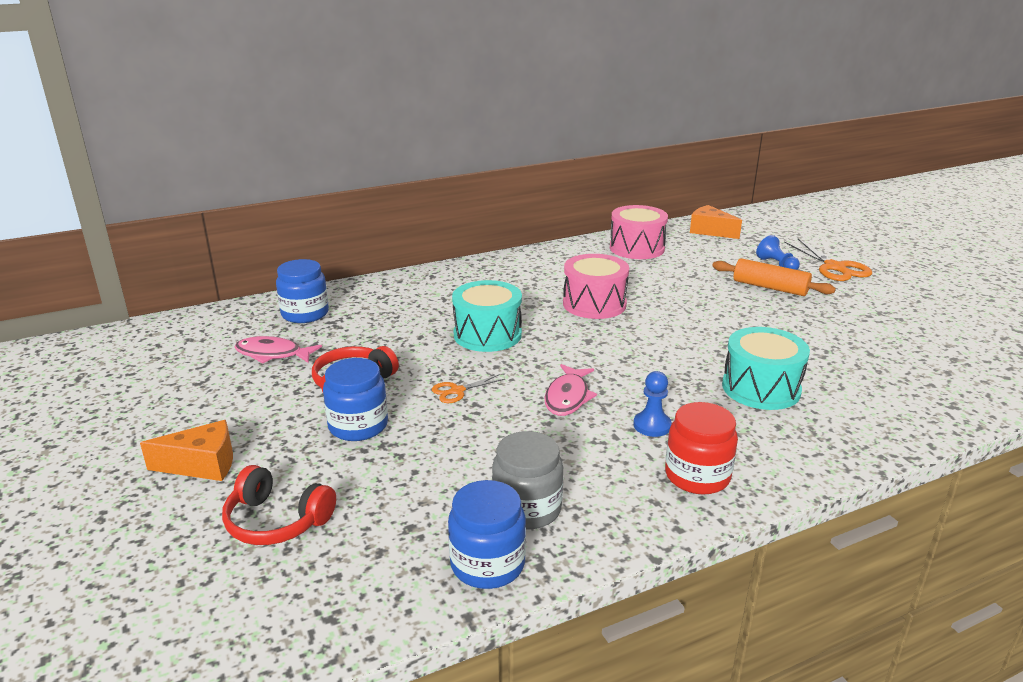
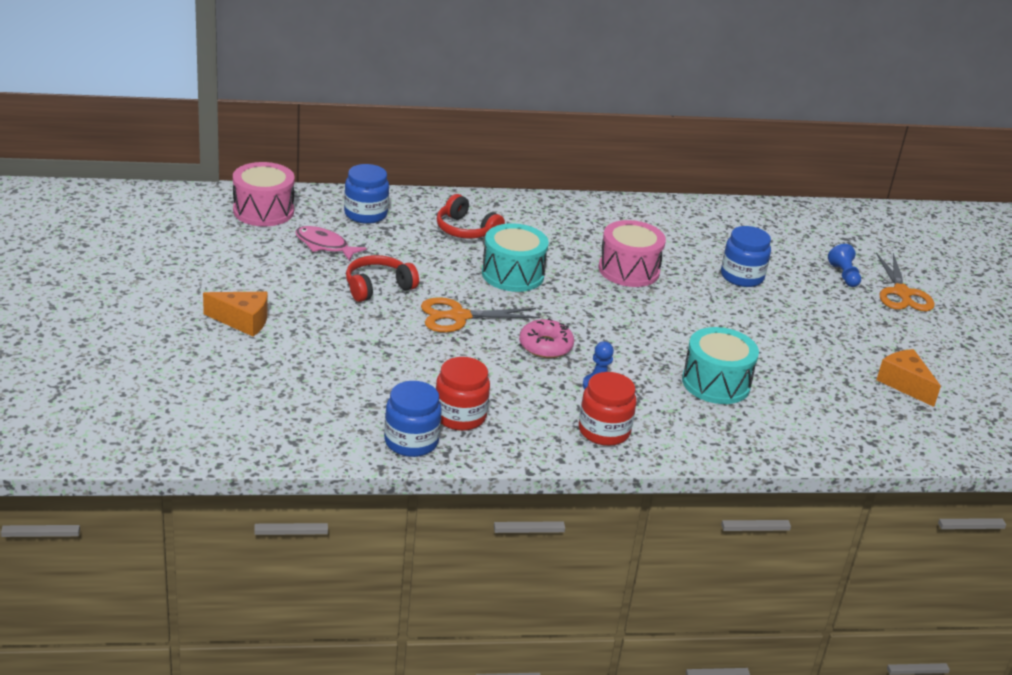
camera: 15 degrees right, 5 degrees up
red headphones [222,465,336,545] -> red headphones moved to [437,194,505,239]
blue jar [323,358,388,441] -> blue jar moved to [721,226,771,287]
orange scissors [432,374,505,403] -> orange scissors [421,297,540,333], size x1.83
grey jar [492,431,563,530] -> red jar [436,357,490,431]
pink fish [544,364,597,416] -> pink donut [519,318,574,358]
pink drum [610,205,668,259] -> pink drum moved to [233,162,295,226]
orange cheese [690,205,742,239] -> orange cheese moved to [877,349,941,407]
orange rolling pin [712,258,836,296] -> none

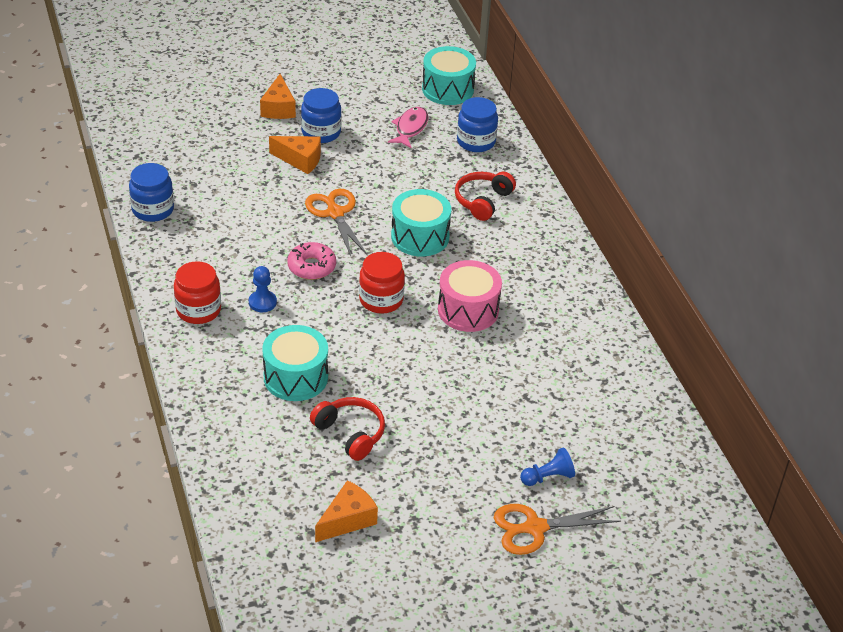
camera: 80 degrees right, 10 degrees up
pink drum [233,162,295,226] -> turquoise drum [422,46,476,105]
red headphones [346,255,419,302] -> red headphones moved to [310,397,385,461]
red jar [436,357,490,431] -> red jar moved to [359,252,405,314]
blue jar [721,226,771,287] -> blue jar moved to [301,88,341,143]
none -> orange cheese [269,136,321,174]

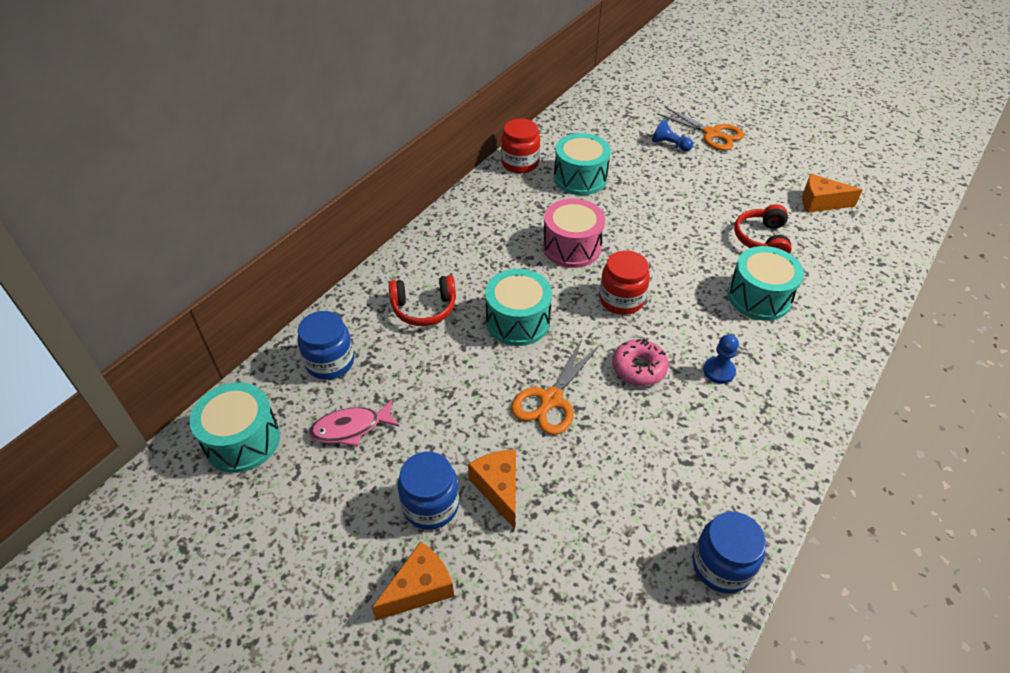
camera: 125 degrees left, 5 degrees up
red jar [174,261,221,324] -> red jar moved to [501,119,540,173]
none -> turquoise drum [554,133,611,195]

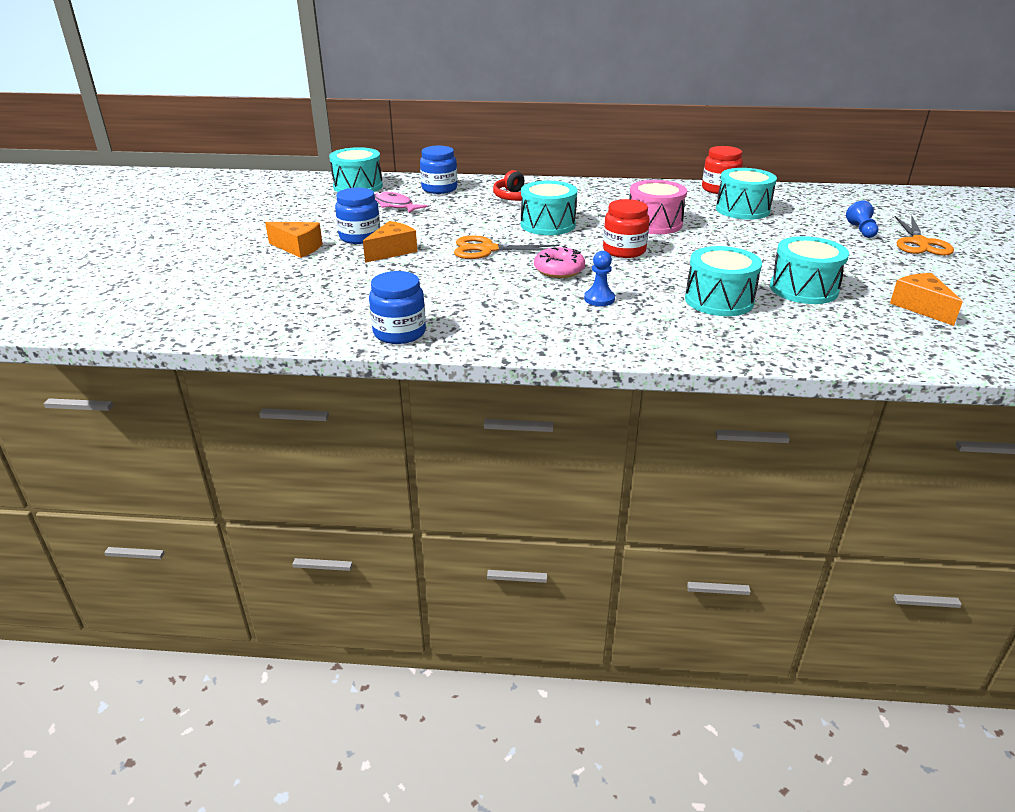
camera: 60 degrees right, 15 degrees down
red headphones [734,204,792,254] -> turquoise drum [770,236,849,304]

